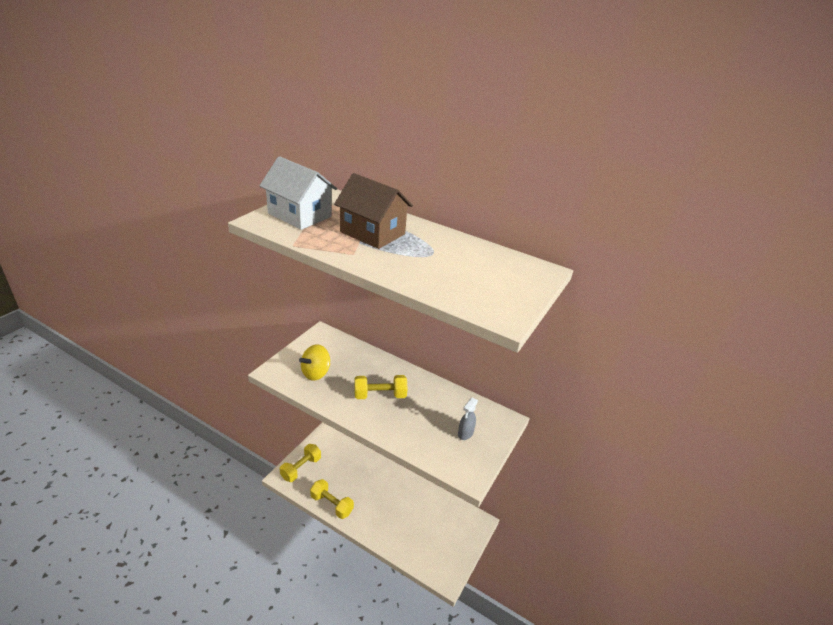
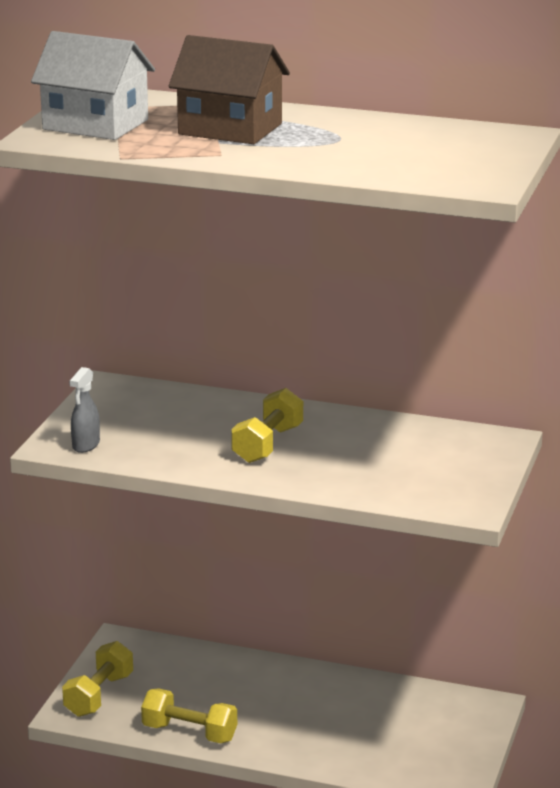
camera: 10 degrees left, 10 degrees down
yellow spinning top [299,344,330,381] -> none
yellow dumbbell [354,375,408,399] -> yellow dumbbell turned 45 degrees counterclockwise [231,388,303,463]
grey spray bottle [458,398,478,440] -> grey spray bottle moved to [69,367,100,453]

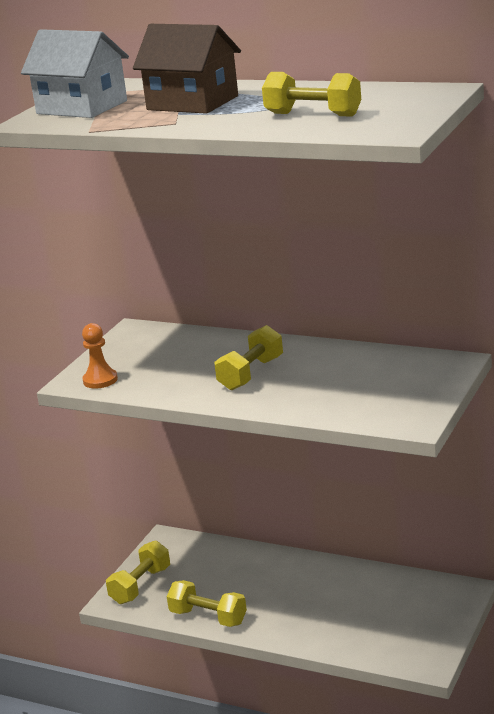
camera: 10 degrees right, 0 degrees up
grey spray bottle [69,367,100,453] -> orange pawn [82,323,118,388]
none -> yellow dumbbell [262,72,361,117]

